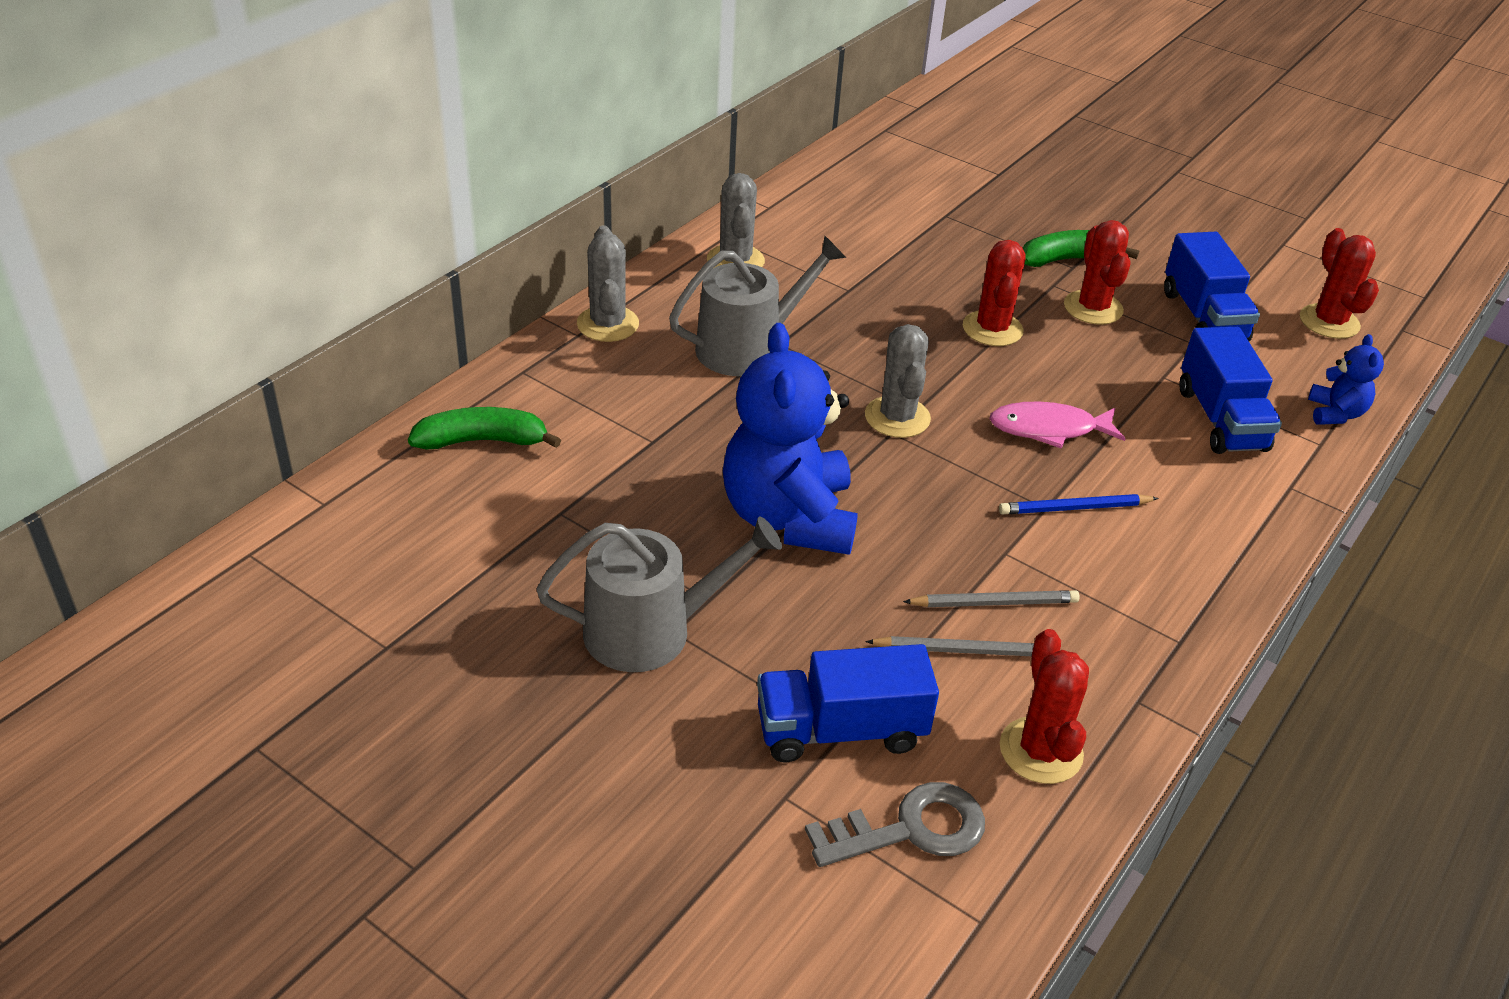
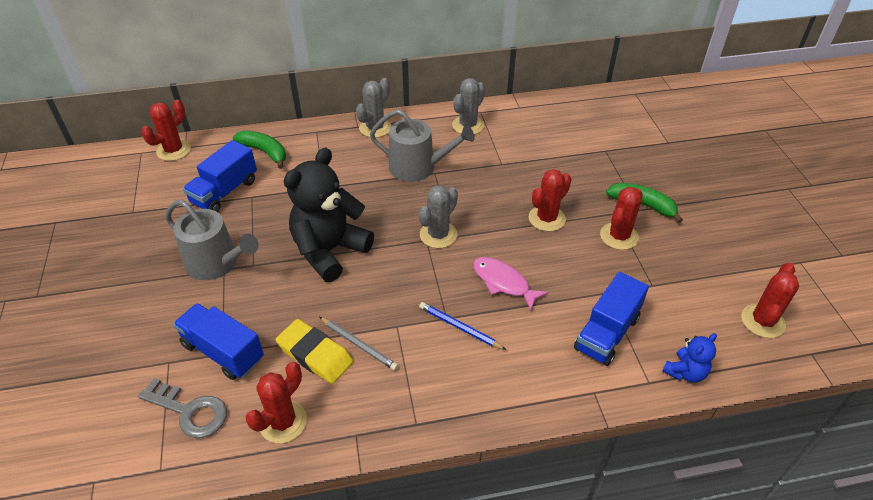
camera: 45 degrees right, 5 degrees up
blue teddy bear [723,323,858,555] -> black teddy bear [284,148,374,282]
grey pencil [866,636,1034,656] -> yellow eraser [276,319,353,384]
blue truck [1164,232,1260,341] -> blue truck moved to [183,140,257,212]
none -> red cactus [141,100,191,161]

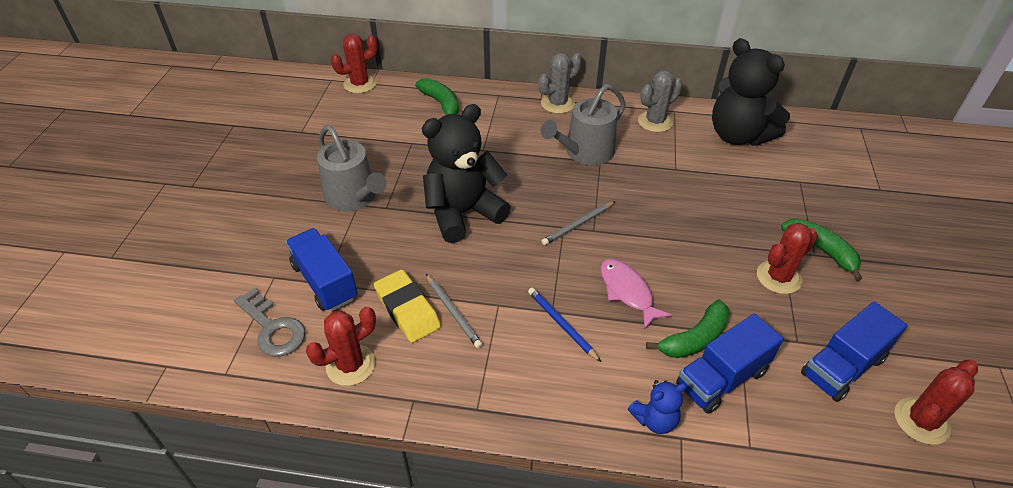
camera: 20 degrees right, 0 degrees up
blue truck [183,140,257,212] -> blue truck moved to [801,302,908,402]
grey watering can [370,109,475,182] -> grey watering can turned 105 degrees clockwise [541,84,626,165]
grey cactus [419,185,458,248] -> grey pencil [541,201,616,245]
red cactus [529,169,571,231] -> none
blue teddy bear [662,333,717,383] -> blue teddy bear moved to [628,380,687,434]
none -> green banana [646,300,730,358]
none -> black teddy bear [712,38,790,146]

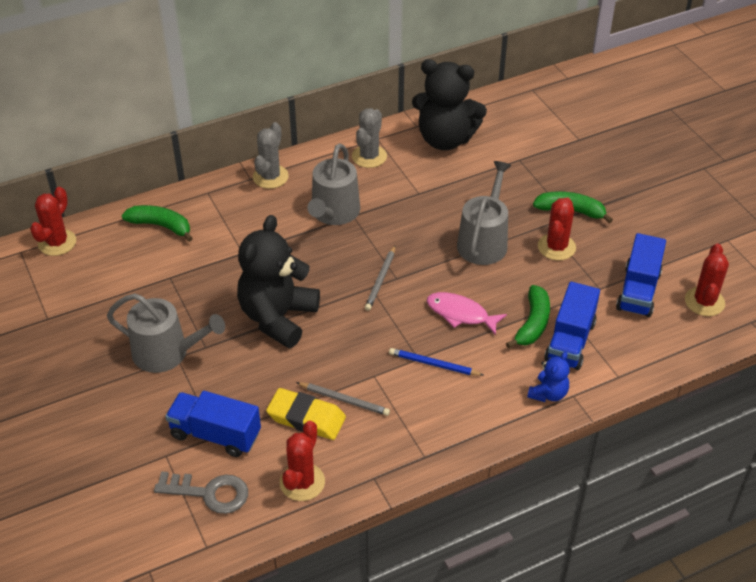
camera: 35 degrees left, 0 degrees up
none -> grey watering can [457,161,512,265]

